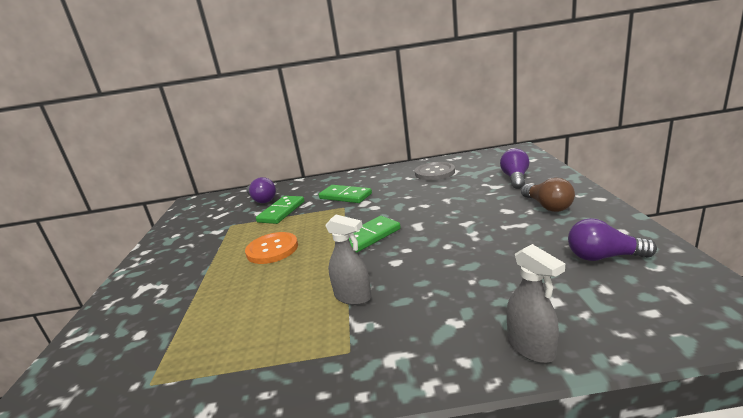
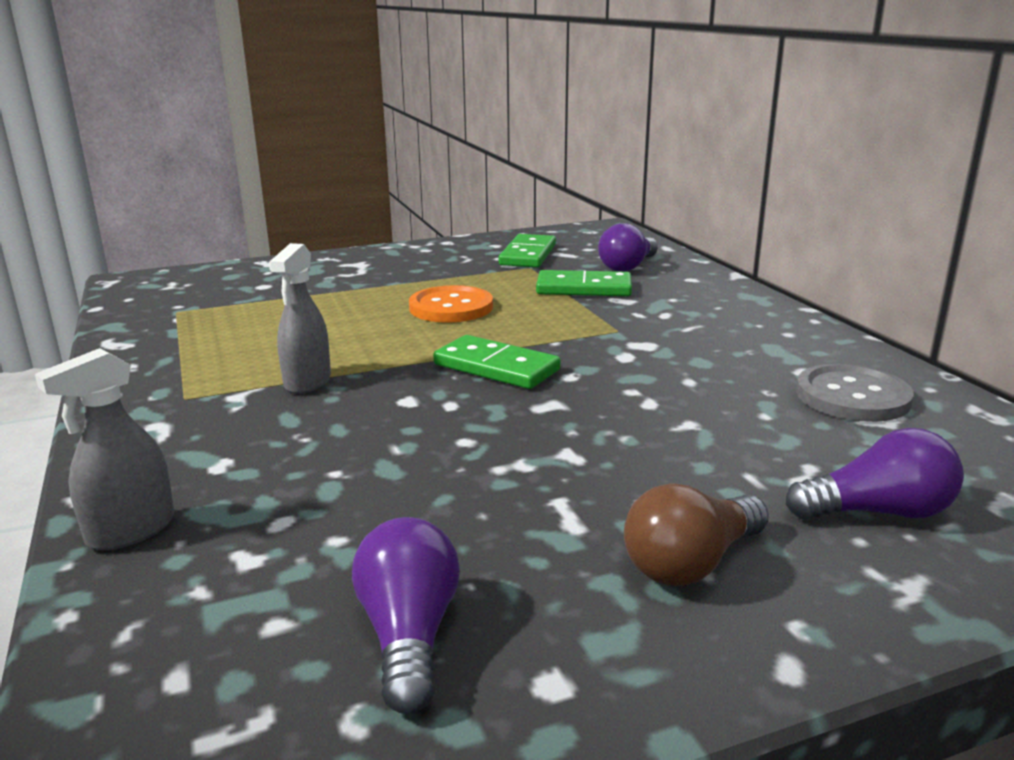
camera: 70 degrees right, 0 degrees up
green domino [319,185,372,203] -> green domino moved to [499,234,556,267]

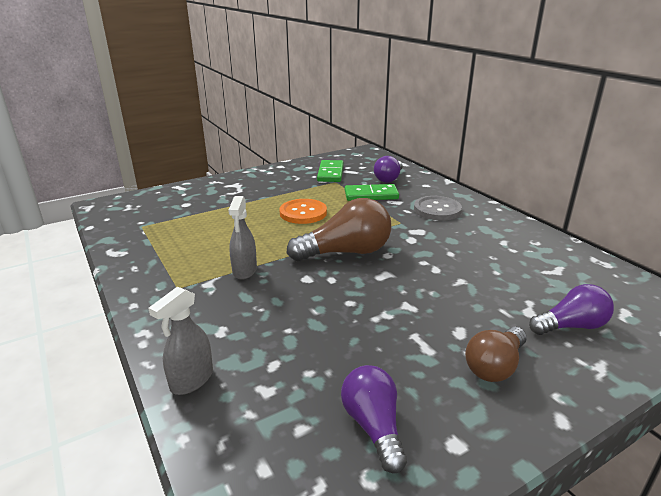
camera: 10 degrees left, 5 degrees up
green domino [433,335,561,389] -> brown light bulb [287,198,391,261]
grey button [796,364,914,422] -> grey button moved to [414,196,462,220]

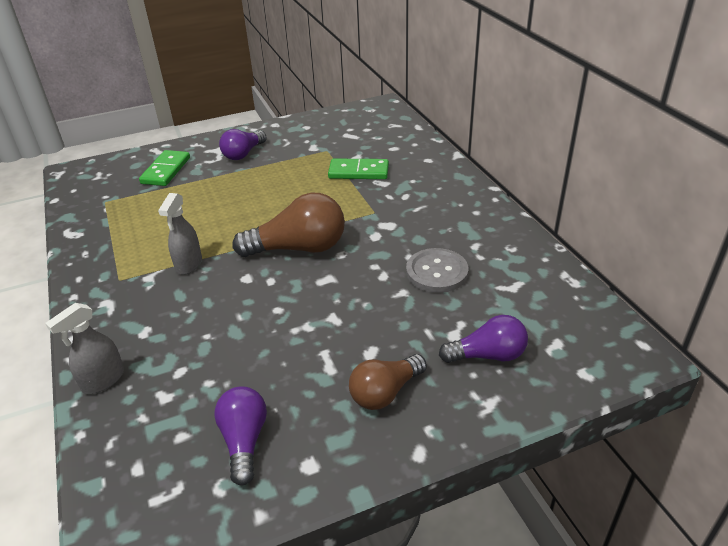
camera: 10 degrees right, 10 degrees up
orange button [279,199,327,224] -> none
green domino [317,160,344,182] -> green domino moved to [139,150,190,186]
purple light bulb [374,156,403,183] -> purple light bulb moved to [219,129,267,160]
grey button [414,196,462,220] -> grey button moved to [406,248,468,293]

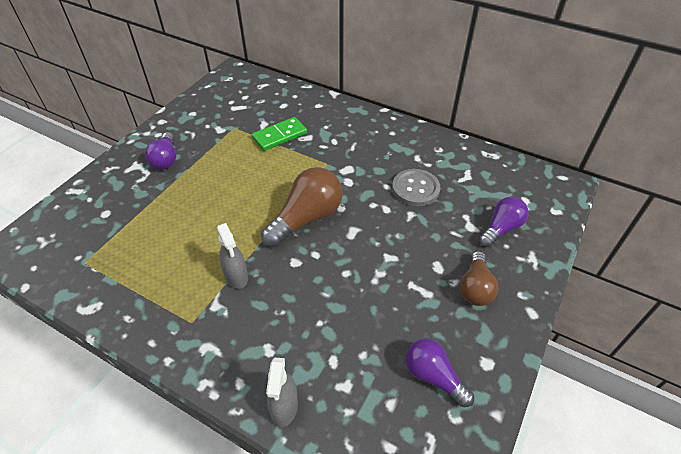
camera: 40 degrees left, 10 degrees up
green domino [139,150,190,186] -> none

